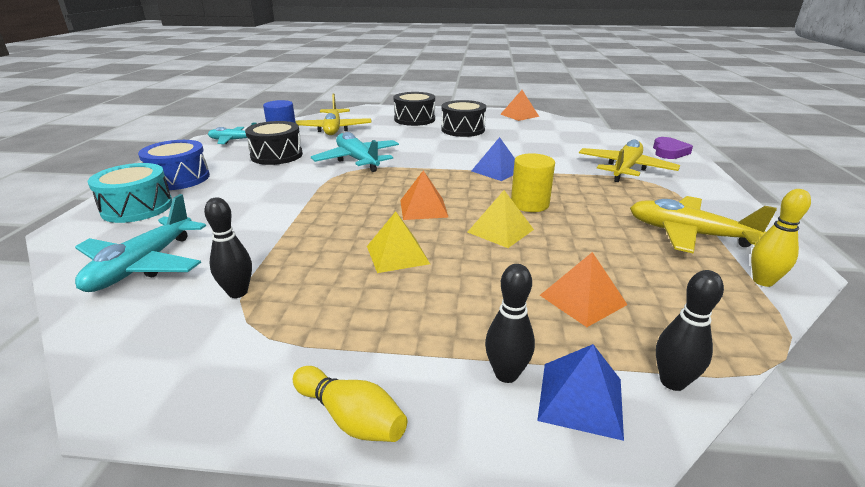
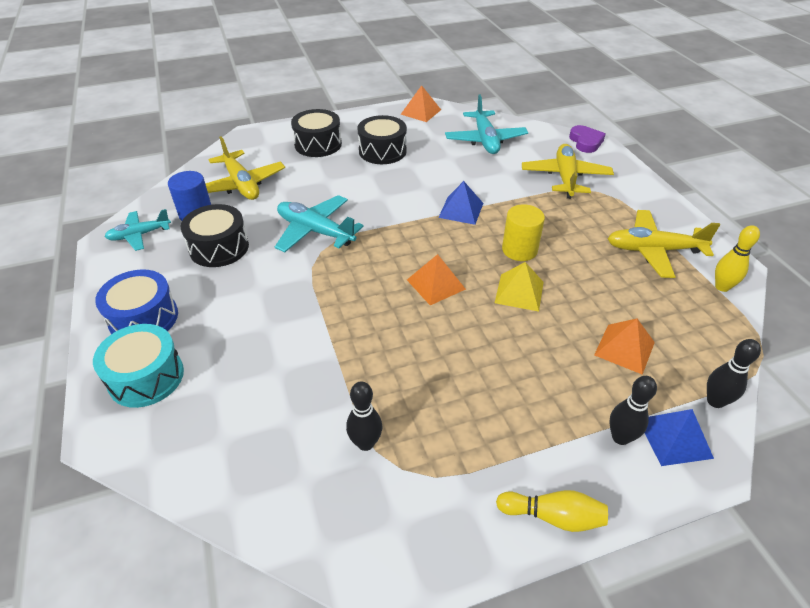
camera: 25 degrees left, 15 degrees up
turquoise plane [75,194,206,292] -> turquoise plane moved to [445,94,528,154]
yellow pyramid [367,211,430,273] -> none

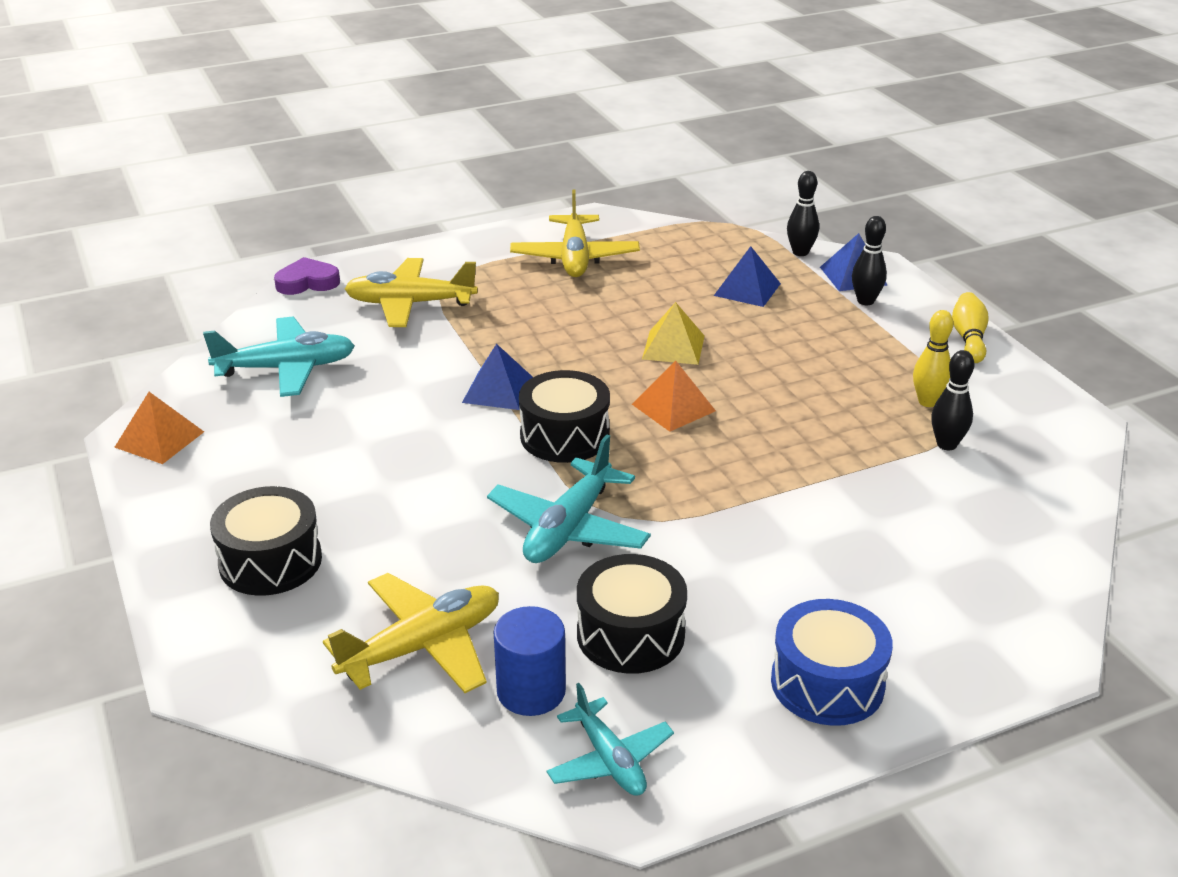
camera: 95 degrees left, 10 degrees down
turquoise drum [93,324,184,408] -> none
black drum [357,115,407,164] -> black drum moved to [519,370,610,463]
yellow cylinder [502,204,545,261] -> none
orange pyramid [594,318,655,375] -> blue pyramid [714,246,781,307]
yellow bowling pin [715,225,760,292] -> yellow bowling pin moved to [913,310,953,407]

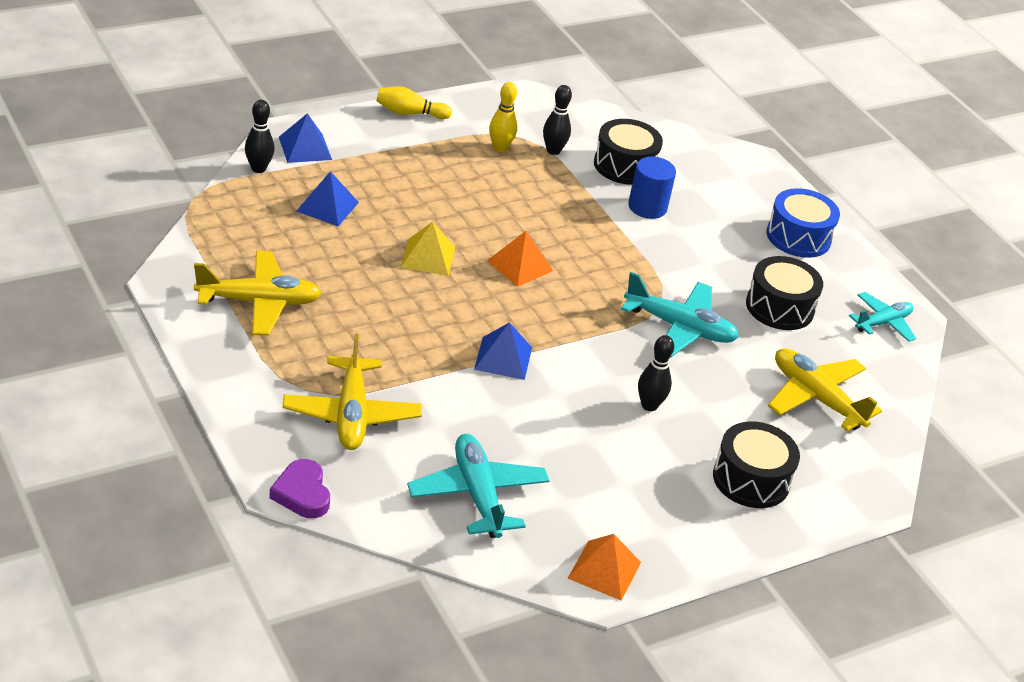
camera: 100 degrees left, 5 degrees up
blue cylinder [494,606,566,716] -> blue cylinder moved to [628,157,676,219]
black drum [519,370,610,463] -> black drum moved to [594,119,663,185]
black bowling pin [852,216,887,305] -> black bowling pin moved to [638,335,674,411]

